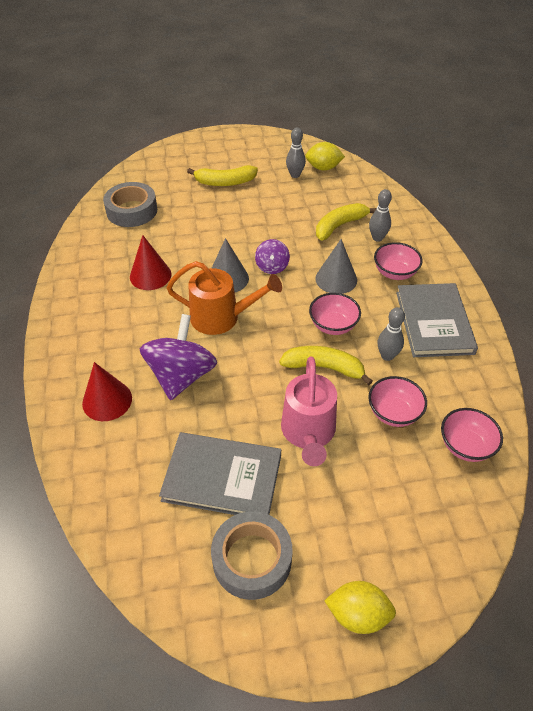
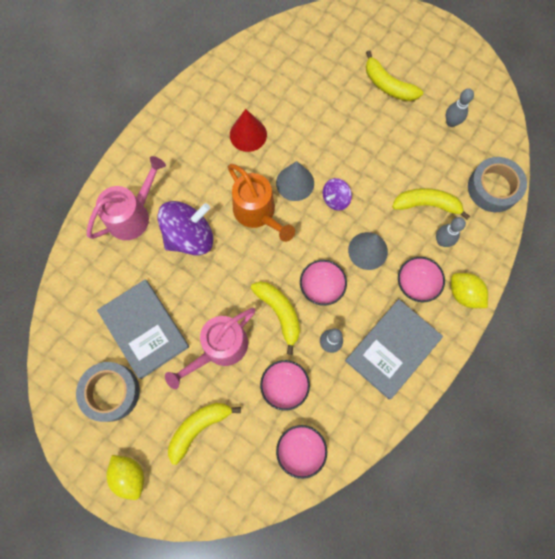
camera: 45 degrees right, 25 degrees up
red cone [82,362,132,421] -> pink watering can [87,156,166,240]
grey tape [103,182,157,227] -> grey tape moved to [468,157,527,212]
yellow lemon [305,142,345,171] -> yellow lemon moved to [451,273,488,308]
none -> yellow banana [168,403,241,465]

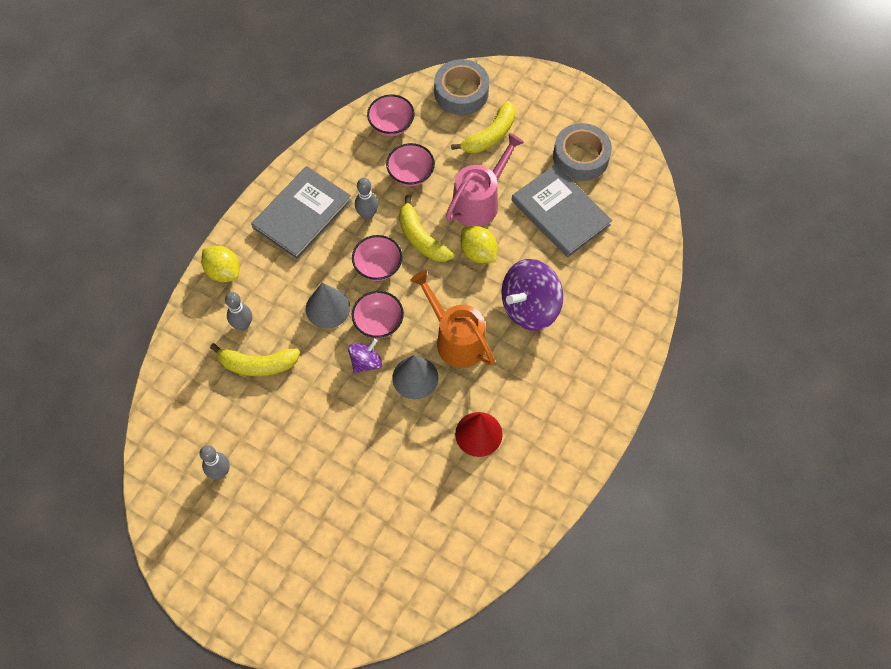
camera: 175 degrees right, 10 degrees down
pink watering can [87,156,166,240] -> none
yellow lemon [106,455,144,500] -> yellow lemon moved to [461,226,497,263]
yellow banana [366,50,423,101] -> none
pink bowl [398,257,445,302] -> pink bowl moved to [352,291,404,339]
grey tape [468,157,527,212] -> grey tape moved to [434,59,489,115]

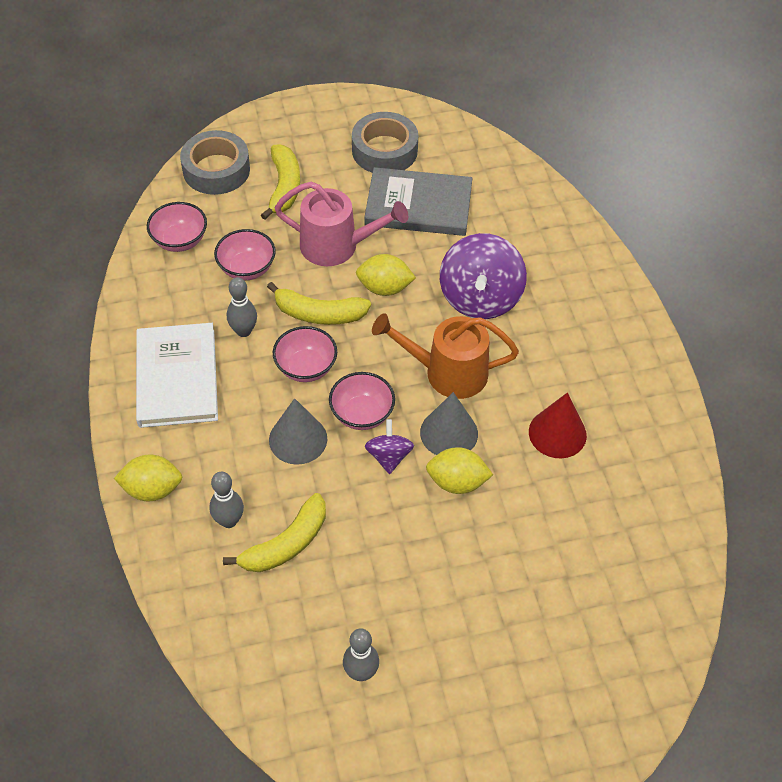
camera: 45 degrees left, 10 degrees down
grey book [251,166,352,259] -> white book [136,323,218,428]
pink watering can [446,133,524,227] -> pink watering can turned 105 degrees clockwise [275,182,408,266]
none -> yellow lemon [426,447,493,494]

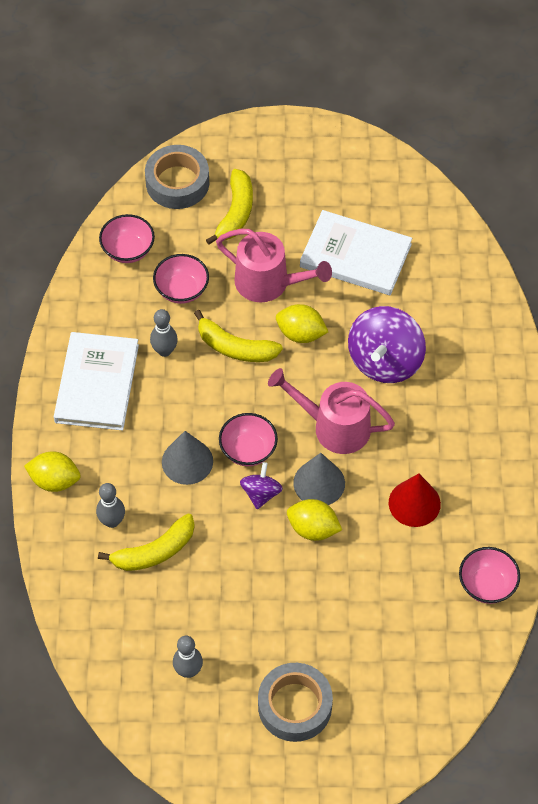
camera: 15 degrees right, 5 degrees up
pink bowl [273,326,337,382] -> pink bowl moved to [459,547,520,604]
grey tape [352,112,418,173] -> grey tape moved to [258,663,333,742]
grey book [364,167,472,236] -> white book [300,210,412,295]
orange watering can [372,313,519,399] -> pink watering can [268,368,395,454]

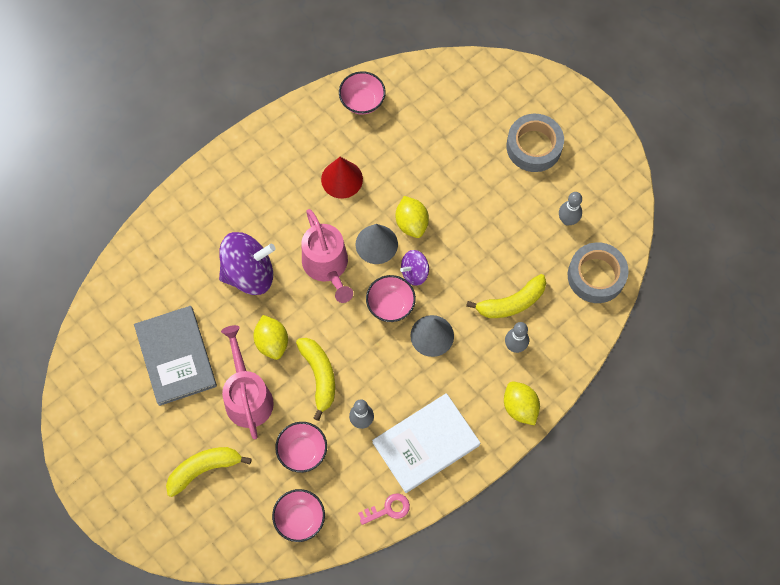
camera: 130 degrees left, 10 degrees up
yellow banana [98,514,195,571] -> yellow banana turned 135 degrees clockwise [466,274,546,318]
grey tape [145,145,209,209] -> grey tape moved to [568,242,629,303]
white book [300,210,412,295] -> grey book [134,306,217,406]
none -> pink key [358,494,410,525]

